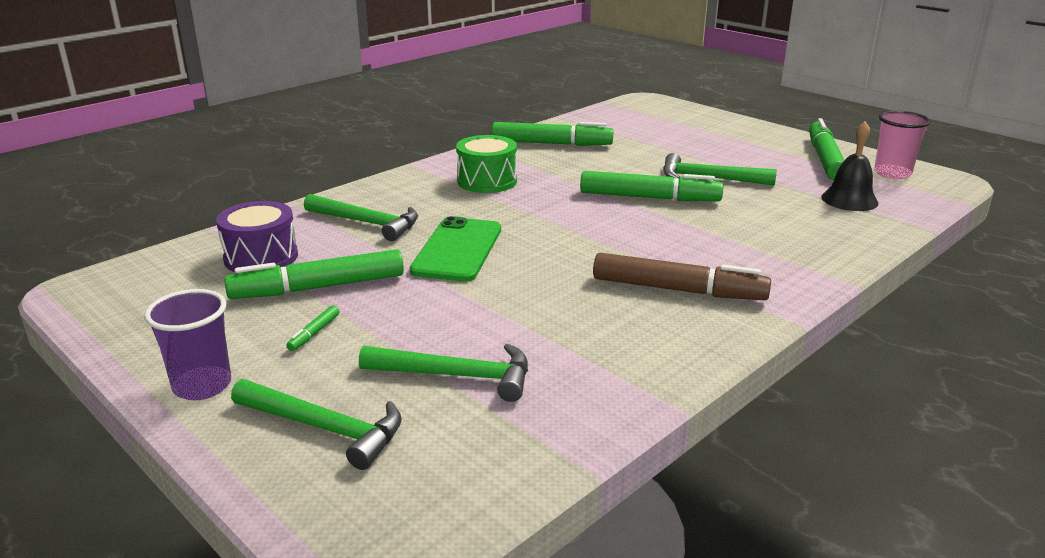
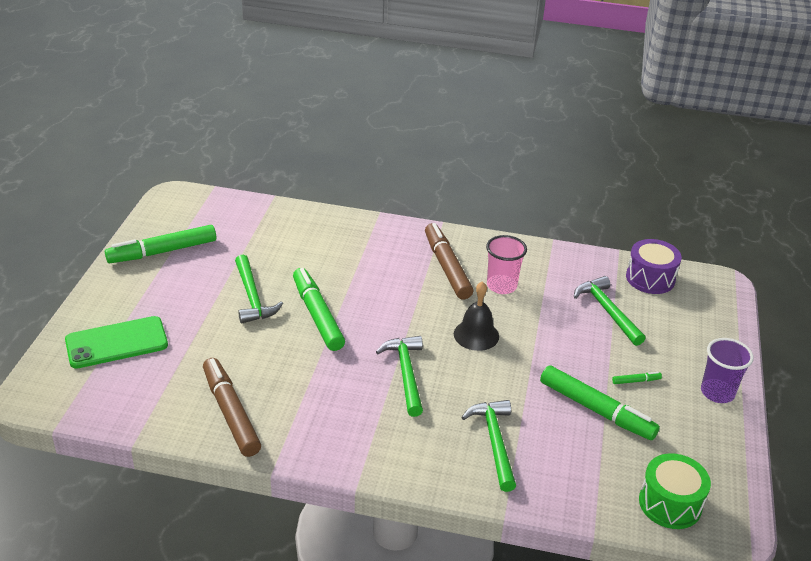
camera: 125 degrees left, 10 degrees up
purple drum [216,201,298,272] -> purple drum moved to [626,239,682,294]
green hammer [231,379,402,470] -> green hammer moved to [376,336,423,417]
green phone [410,216,501,282] -> green phone moved to [65,316,168,369]
green drum [456,135,517,193] -> green drum moved to [639,453,711,529]
green marker [492,122,613,146] -> brown marker [203,358,261,457]
black bell [821,121,878,211] -> black bell moved to [454,281,499,351]
pink cup [874,111,931,179] -> pink cup moved to [486,235,527,294]

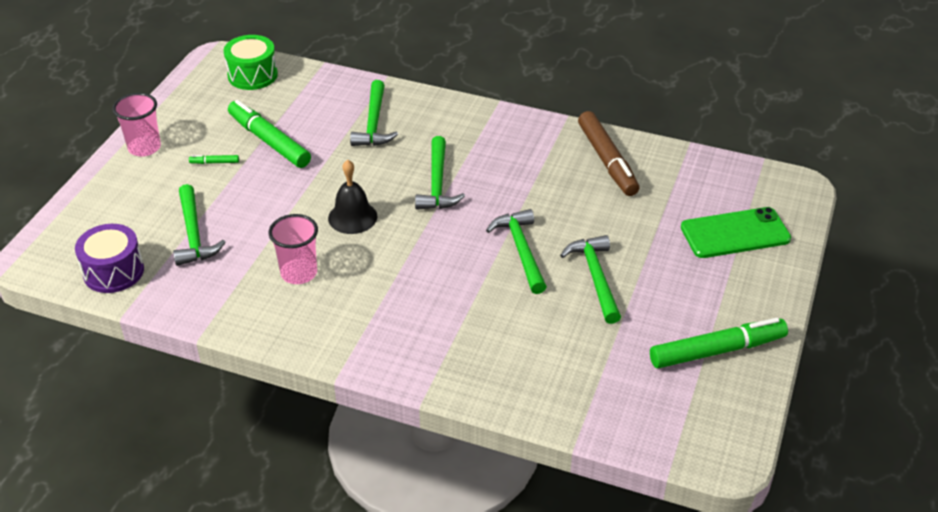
camera: 170 degrees left, 5 degrees up
green marker [293,268,345,351] -> green hammer [486,209,547,294]
brown marker [425,223,473,299] -> none
purple cup [701,338,754,403] -> pink cup [112,93,161,157]

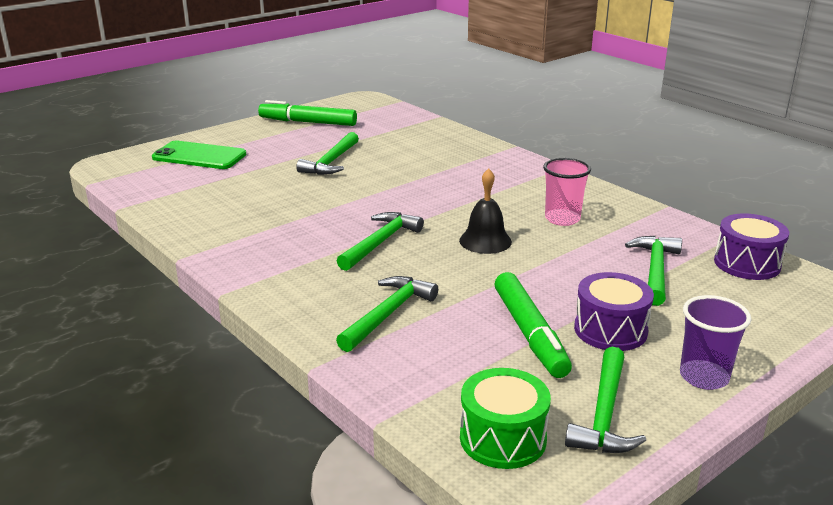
camera: 150 degrees left, 15 degrees down
pink cup [112,93,161,157] -> purple cup [680,295,751,390]
green marker [189,155,239,164] -> purple drum [574,272,654,351]
green hammer [486,209,547,294] -> green hammer moved to [565,347,646,453]
brown marker [578,111,639,196] -> none

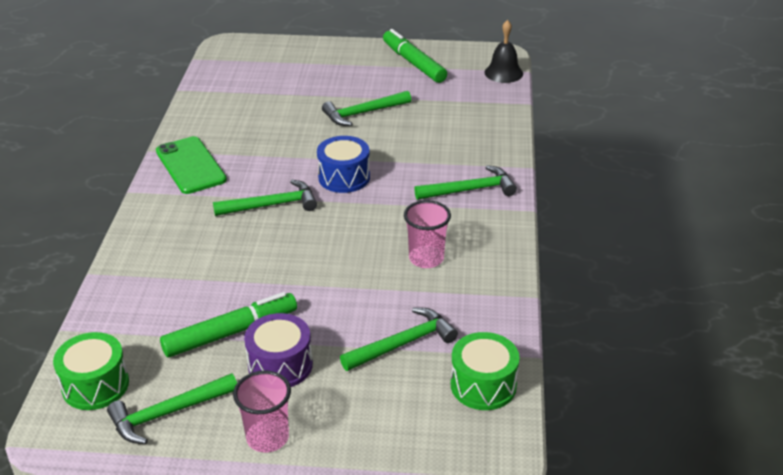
camera: 45 degrees right, 10 degrees up
green phone [152,141,246,169] -> green phone moved to [156,136,227,194]
green hammer [336,276,438,352] -> green hammer moved to [414,165,517,200]
black bell [459,168,512,254] -> black bell moved to [485,20,523,83]
green marker [495,272,572,378] -> green marker turned 150 degrees counterclockwise [160,292,297,357]
purple cup [680,295,751,390] -> pink cup [233,370,291,453]
purple drum [714,214,789,280] -> green drum [451,332,520,410]
none -> blue drum [317,136,370,193]

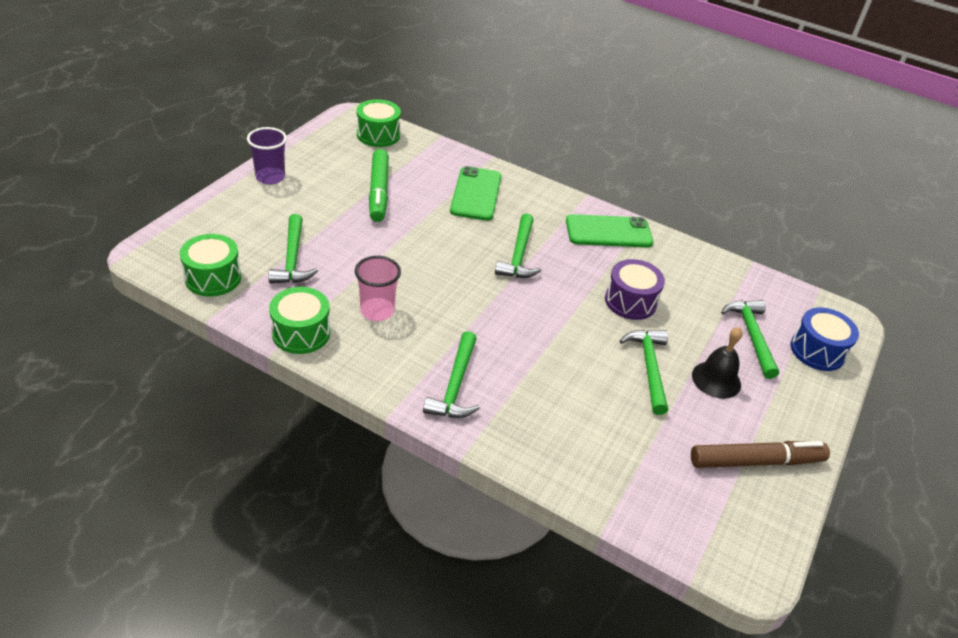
camera: 110 degrees right, 5 degrees up
green hammer [107,373,237,444] -> green hammer moved to [721,300,779,379]
pink cup [233,370,291,453] -> purple cup [247,127,287,185]
purple drum [244,313,313,387] -> purple drum moved to [605,259,665,320]
blue drum [317,136,370,193] -> blue drum moved to [791,307,859,371]
green marker [383,29,447,83] -> brown marker [691,441,830,468]
black bell [485,20,523,83] -> black bell moved to [692,327,743,399]
none -> green drum [269,287,330,354]
none -> green phone [450,166,501,221]

